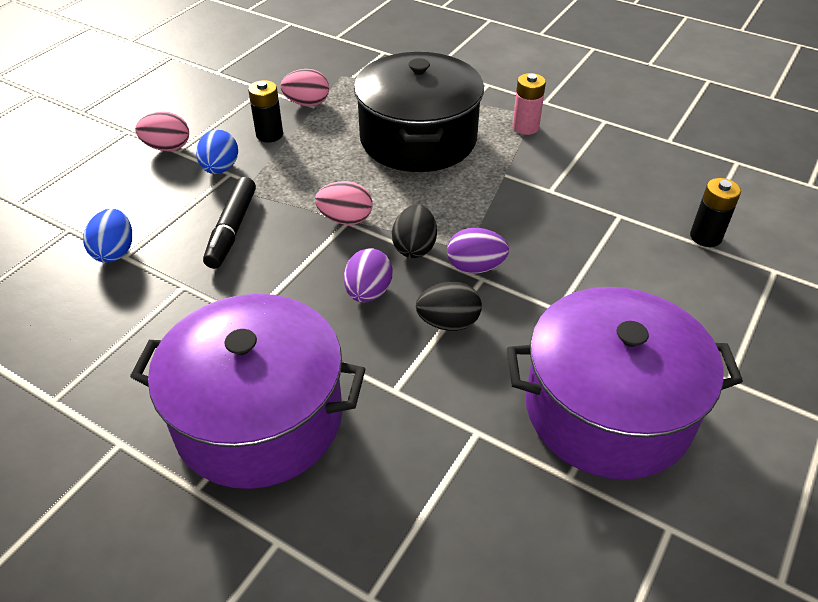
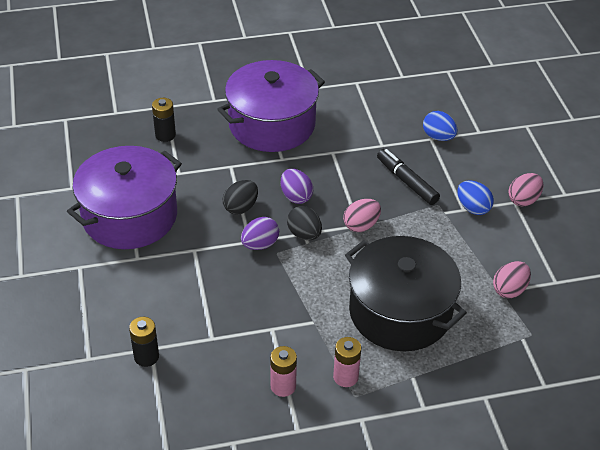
camera: 135 degrees right, 0 degrees up
black battery [248,80,283,143] -> black battery moved to [152,98,176,142]
none -> pink battery [270,346,297,397]

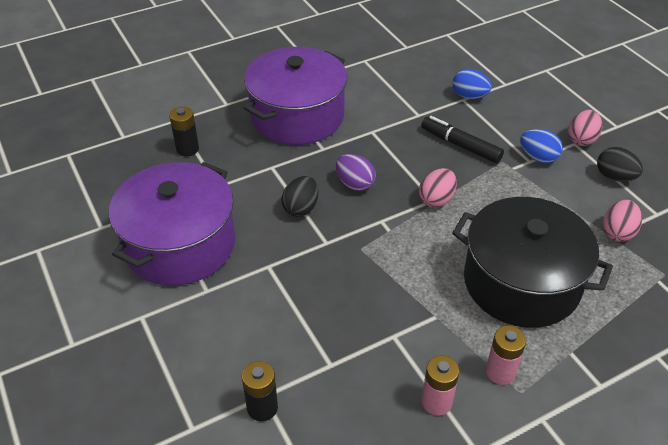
camera: 15 degrees left, 0 degrees up
purple egg [241,217,279,250] -> none
black egg [287,206,322,240] -> black egg moved to [597,147,643,182]

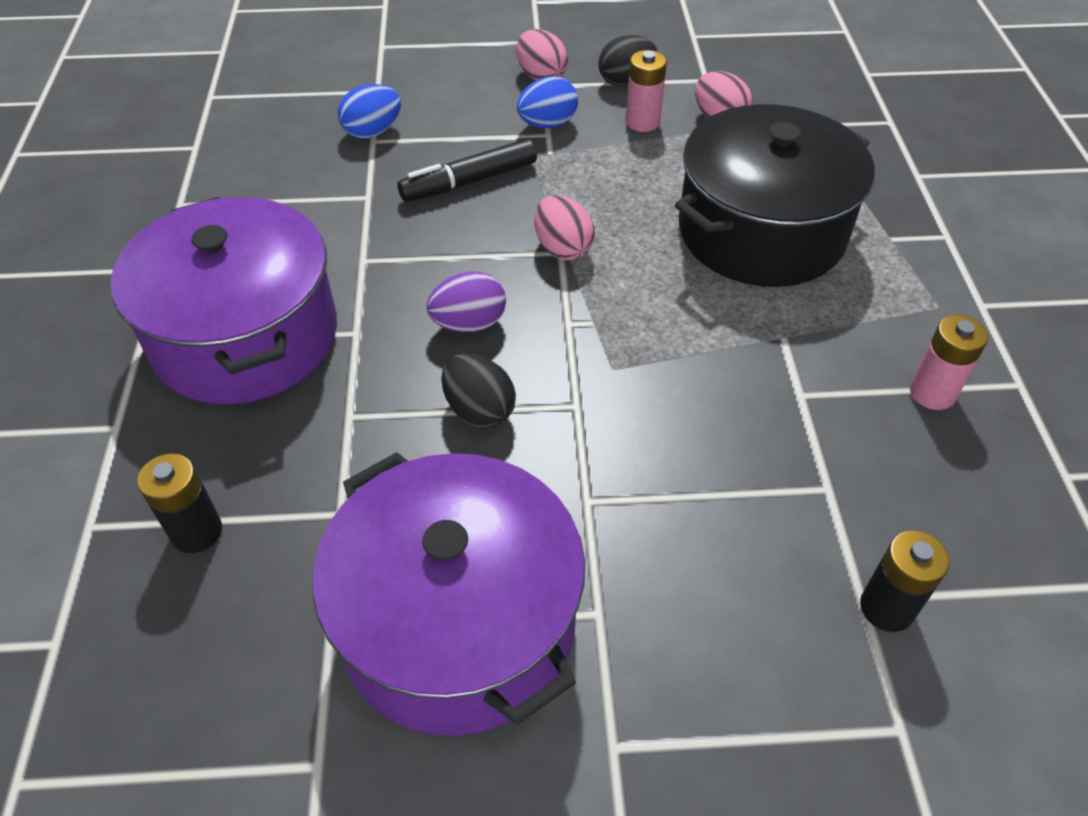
camera: 65 degrees left, 5 degrees up
pink battery [486,325,526,385] -> pink battery moved to [625,50,667,132]

